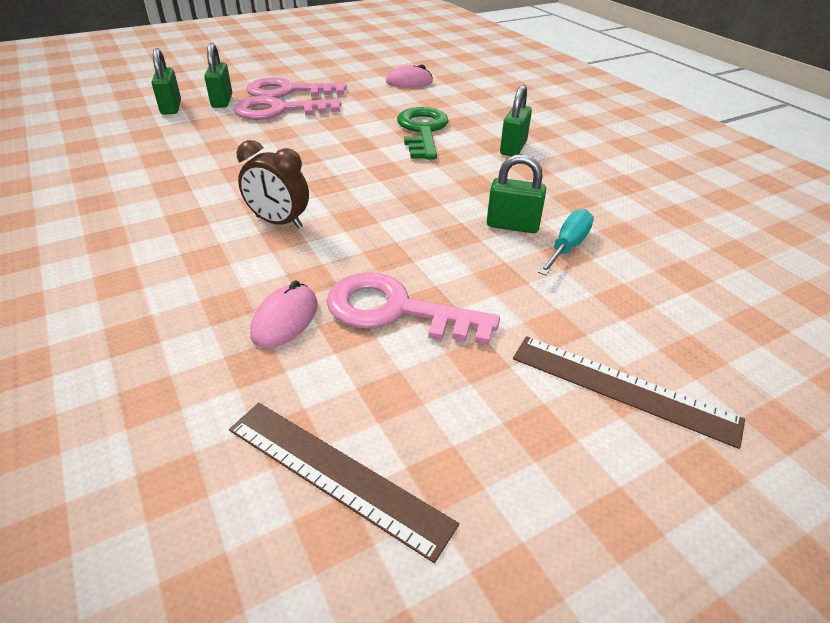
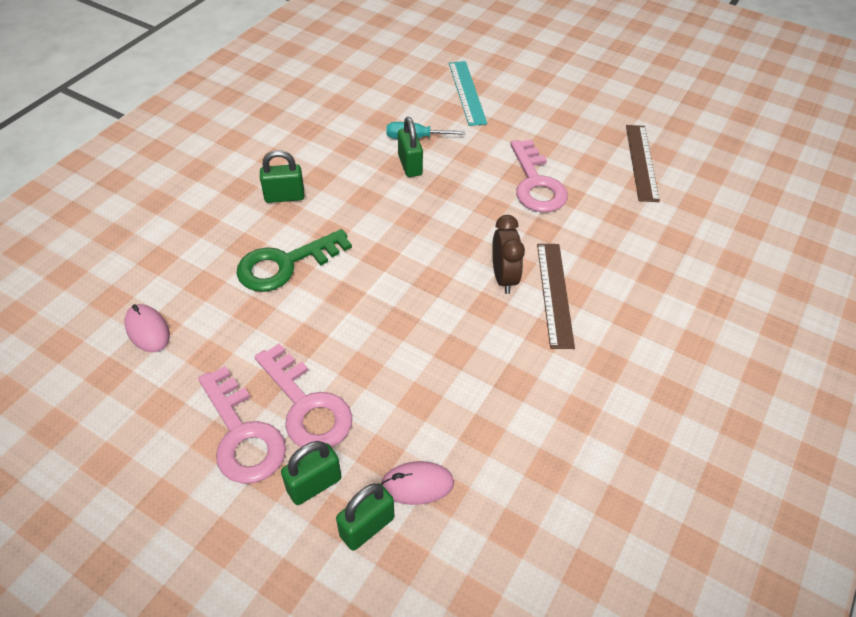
camera: 120 degrees left, 10 degrees up
pink mouse [250,281,318,348] -> pink mouse moved to [381,461,454,505]
brown ruler [513,336,745,449] -> brown ruler moved to [537,244,575,349]
none -> turquoise ruler [449,61,487,126]

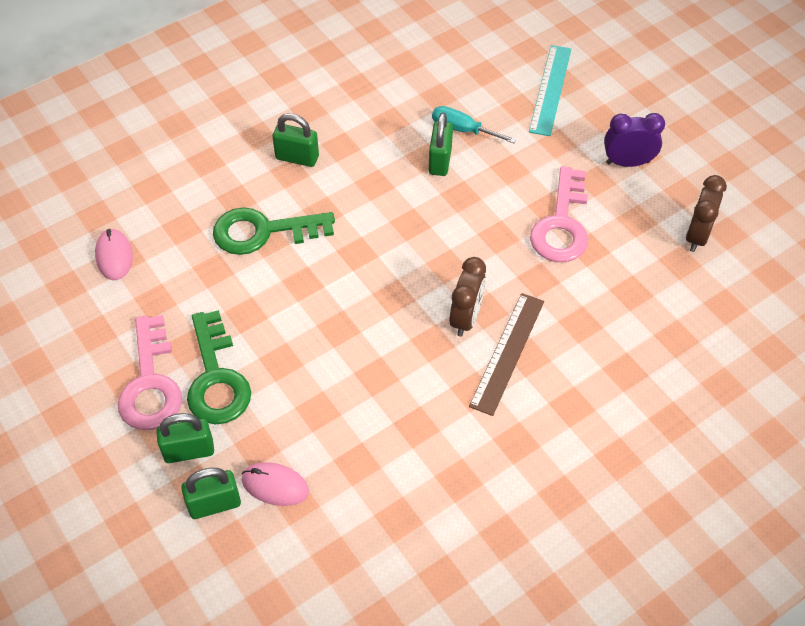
camera: 25 degrees right, 5 degrees up
pink key [255,343,352,447] -> green key [187,310,251,425]
brown ruler [626,125,660,202] -> brown clock [686,175,727,252]
none -> purple clock [604,113,665,167]

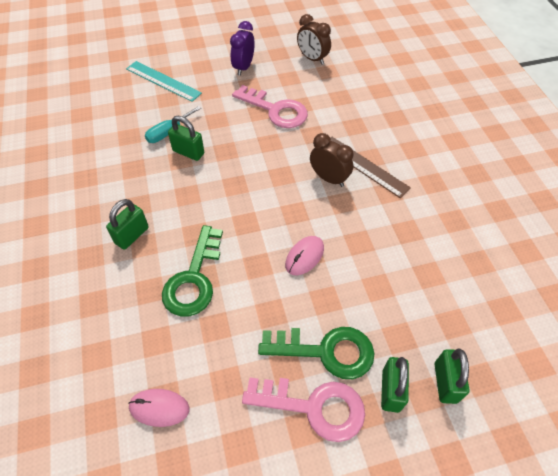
camera: 70 degrees left, 0 degrees up
pink mouse [242,462,309,506] -> pink mouse moved to [285,236,324,275]

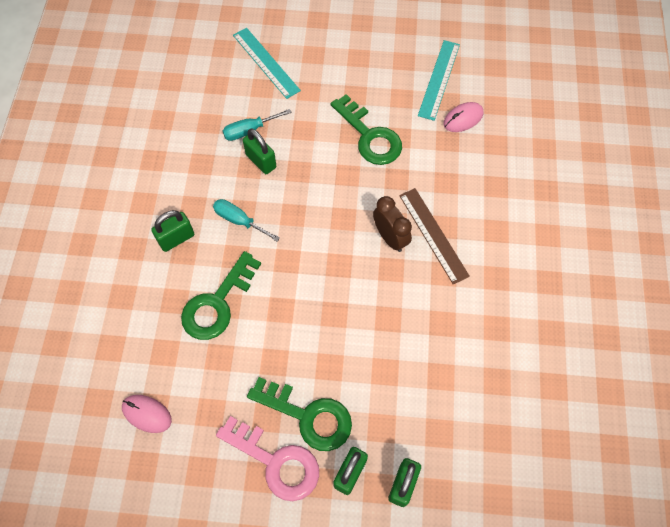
camera: 20 degrees right, 10 degrees up
purple clock [230,21,255,76] -> none
pink key [232,85,308,128] -> green key [331,94,402,165]
pink mouse [285,236,324,275] -> pink mouse moved to [443,102,483,132]
brown clock [297,14,331,65] -> turquoise ruler [418,40,460,121]
none -> turquoise screwdriver [213,199,280,242]

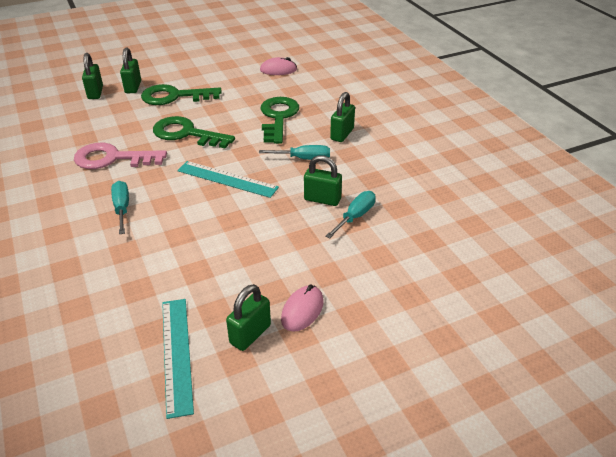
camera: 150 degrees right, 25 degrees down
pink key [216,416,319,501] -> pink key moved to [74,143,167,169]
turquoise ruler [233,28,301,99] -> turquoise ruler moved to [177,161,279,198]
green key [331,94,402,165] -> green key moved to [153,116,235,149]
brown clock [373,196,412,252] -> none
brown ruler [399,188,470,284] -> turquoise screwdriver [111,181,129,234]
pink mouse [443,102,483,132] -> pink mouse moved to [281,285,324,332]
none -> green padlock [226,284,271,351]

